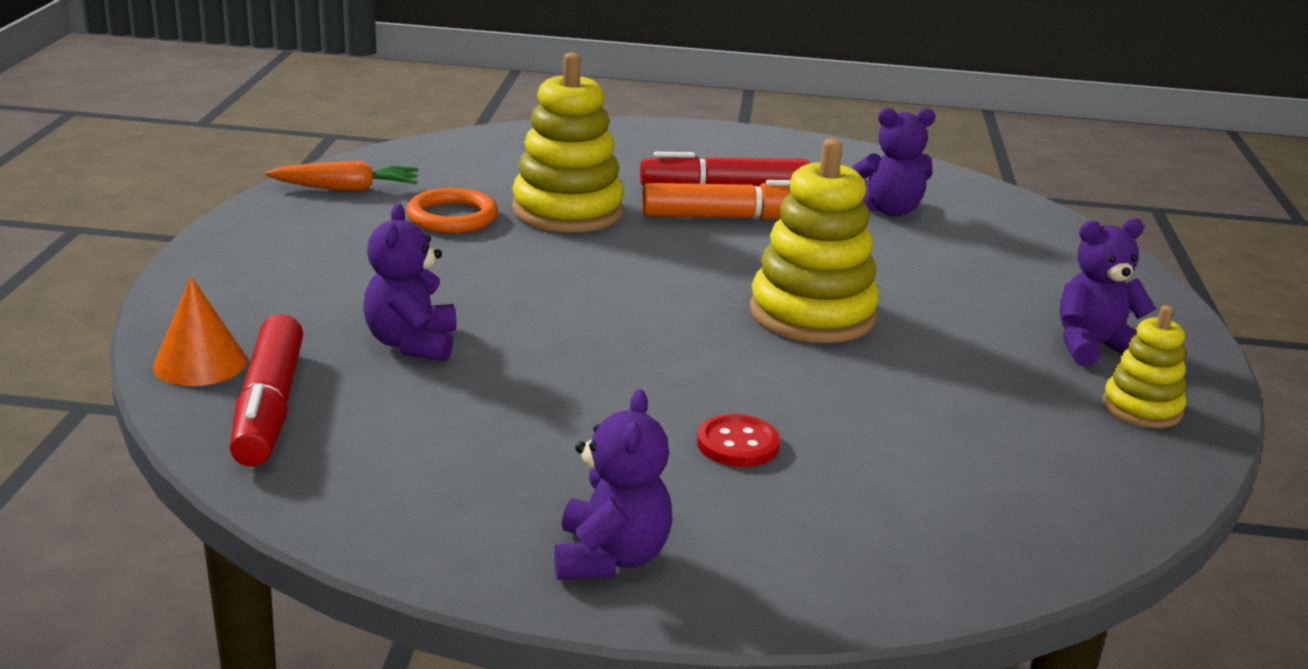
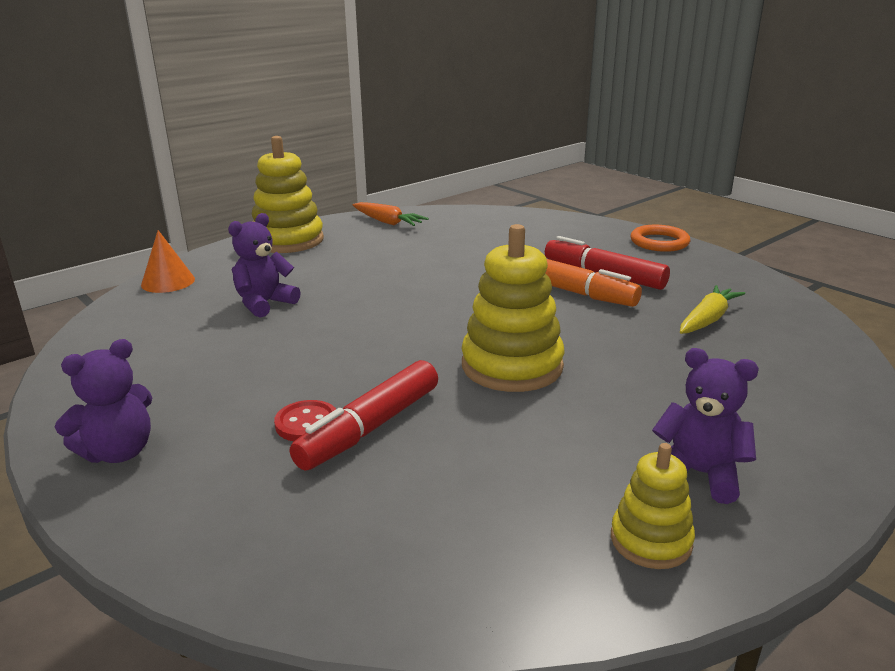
camera: 45 degrees right, 0 degrees up
red marker [230,314,303,467] -> red marker moved to [290,360,438,471]
orange ring [406,188,498,233] -> orange ring moved to [631,225,690,252]
yellow stacking toy [512,52,624,232] -> yellow stacking toy moved to [252,136,324,253]
purple teddy bear [852,108,935,217] -> yellow carrot [680,285,745,334]

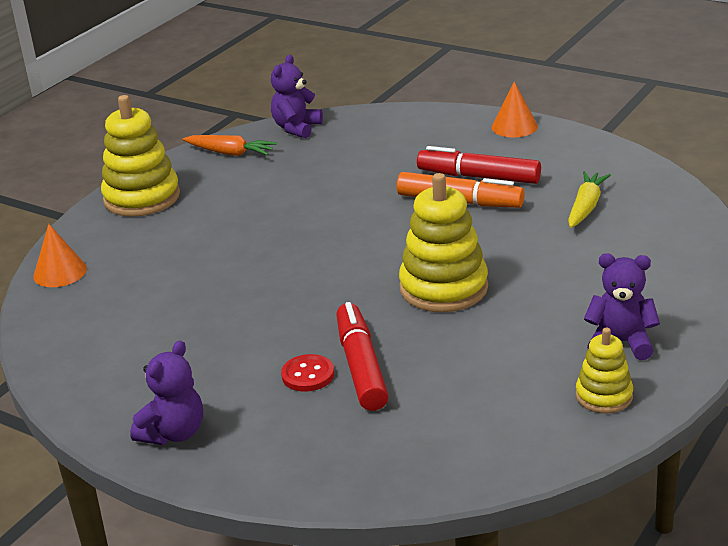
camera: 15 degrees left, 5 degrees up
purple teddy bear [228,213,301,317] -> purple teddy bear moved to [271,55,323,138]
red marker [290,360,438,471] -> red marker turned 150 degrees clockwise [337,302,389,411]
orange ring [631,225,690,252] -> orange cone [492,82,538,138]

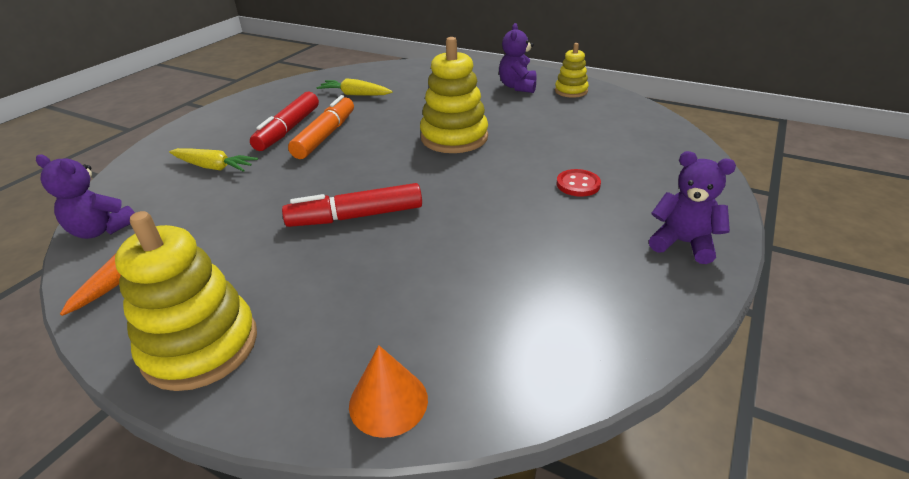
camera: 95 degrees left, 5 degrees up
red marker [337,302,389,411] -> red marker moved to [282,183,422,227]
orange cone [492,82,538,138] -> none
none -> yellow carrot [169,148,258,172]

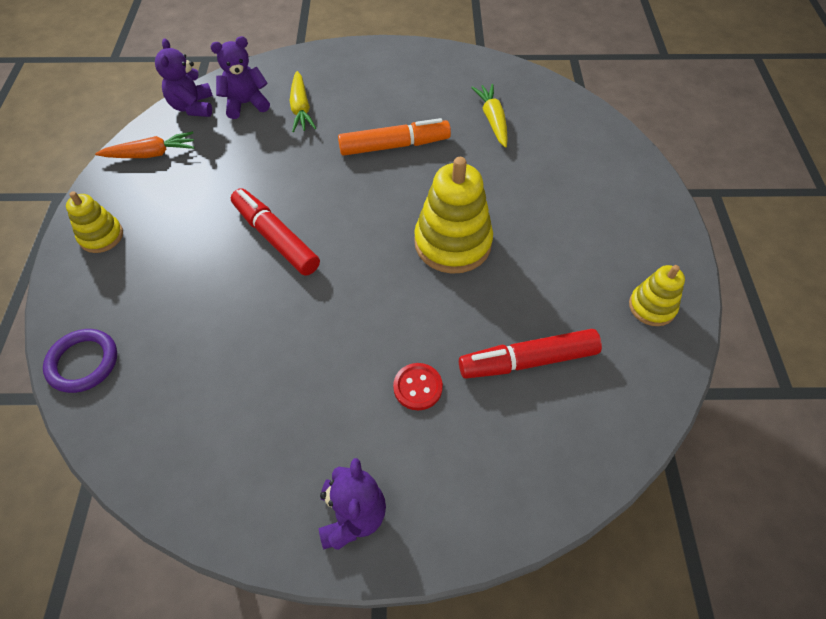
camera: 60 degrees right, 20 degrees up
yellow stacking toy [115,211,257,391] -> yellow stacking toy [66,191,123,253], size x0.56
red marker [250,92,319,151] -> red marker moved to [459,329,602,379]
orange cone [349,345,428,438] -> purple ring [43,329,117,393]
purple teddy bear [499,23,537,93] -> purple teddy bear moved to [210,36,270,119]

